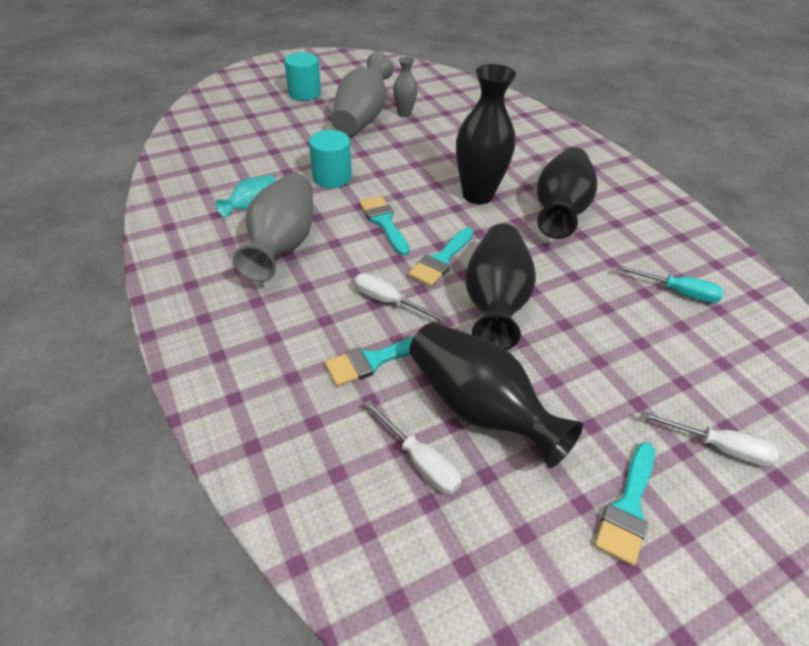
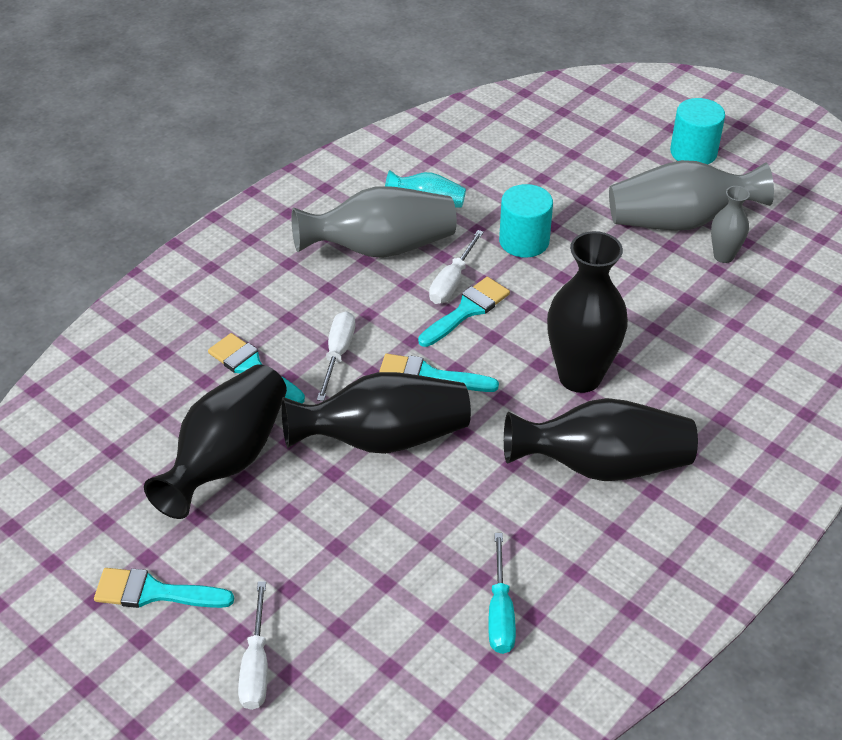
camera: 70 degrees right, 0 degrees up
white screwdriver [364,400,462,494] -> white screwdriver moved to [429,230,484,304]

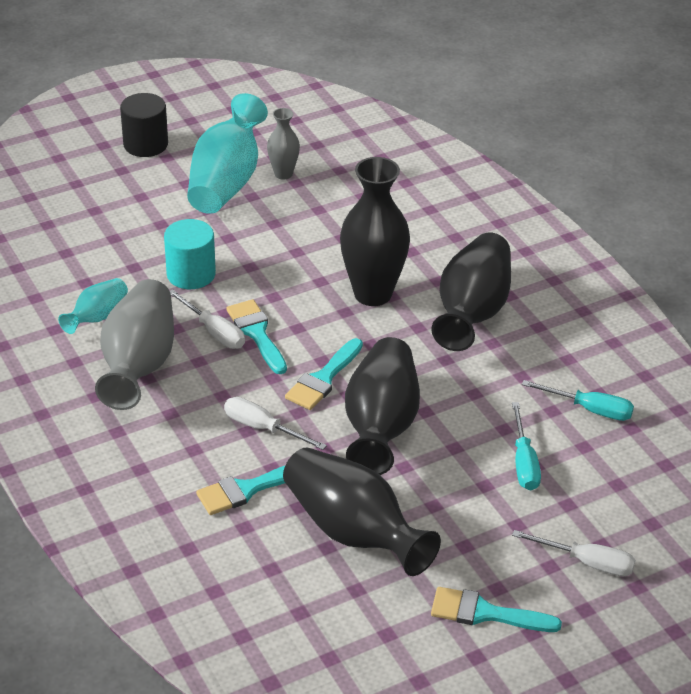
camera: 70 degrees left, 5 degrees down
turquoise brush [94,568,234,608] -> turquoise brush turned 75 degrees clockwise [431,587,562,632]
grey vase [609,160,774,231] -> turquoise vase [187,93,268,214]
turquoise cylinder [670,98,725,164] -> black cylinder [120,93,168,157]
none -> turquoise screwdriver [512,402,541,491]

